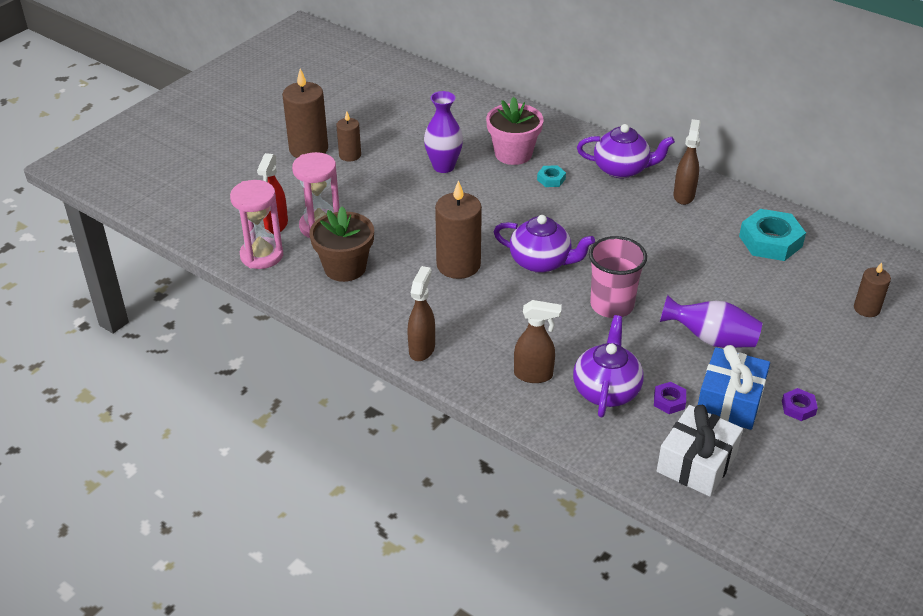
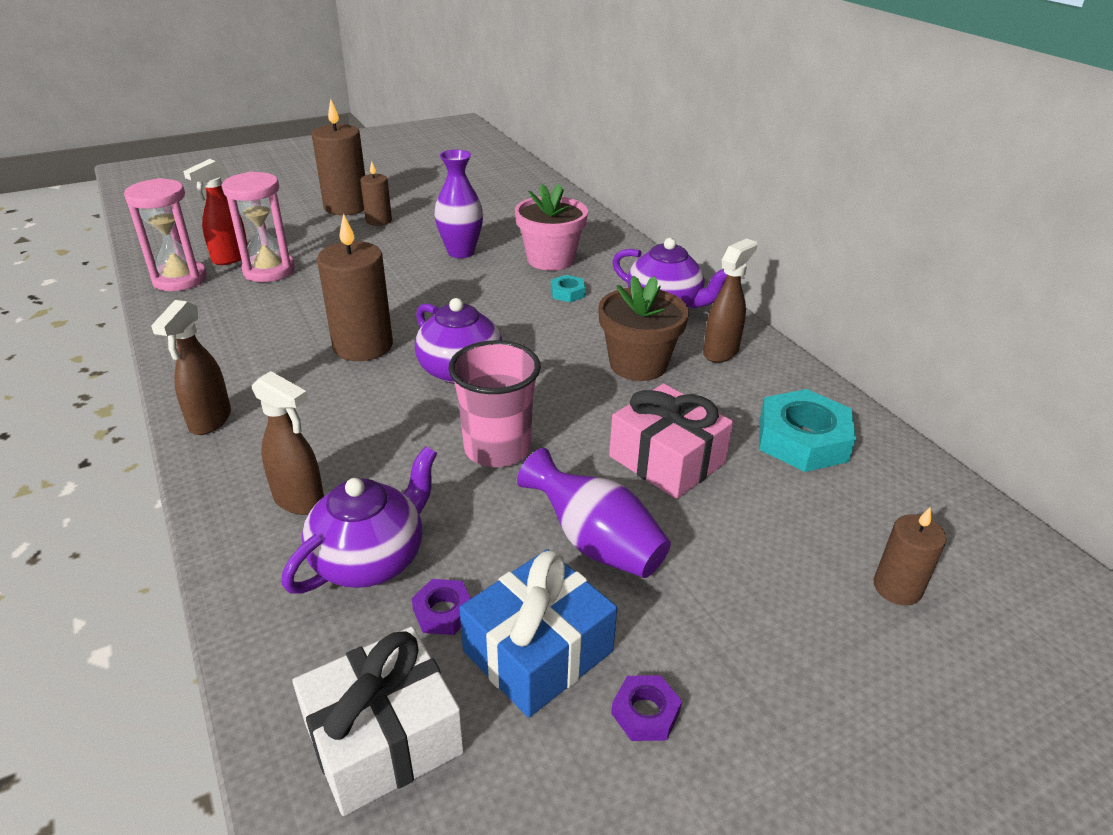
camera: 25 degrees right, 5 degrees down
brown flower pot [310,206,374,282] -> brown flower pot moved to [598,276,689,381]
brown spray bottle [407,266,435,361] -> brown spray bottle turned 150 degrees clockwise [151,300,231,435]
none -> pink gift [609,383,733,499]

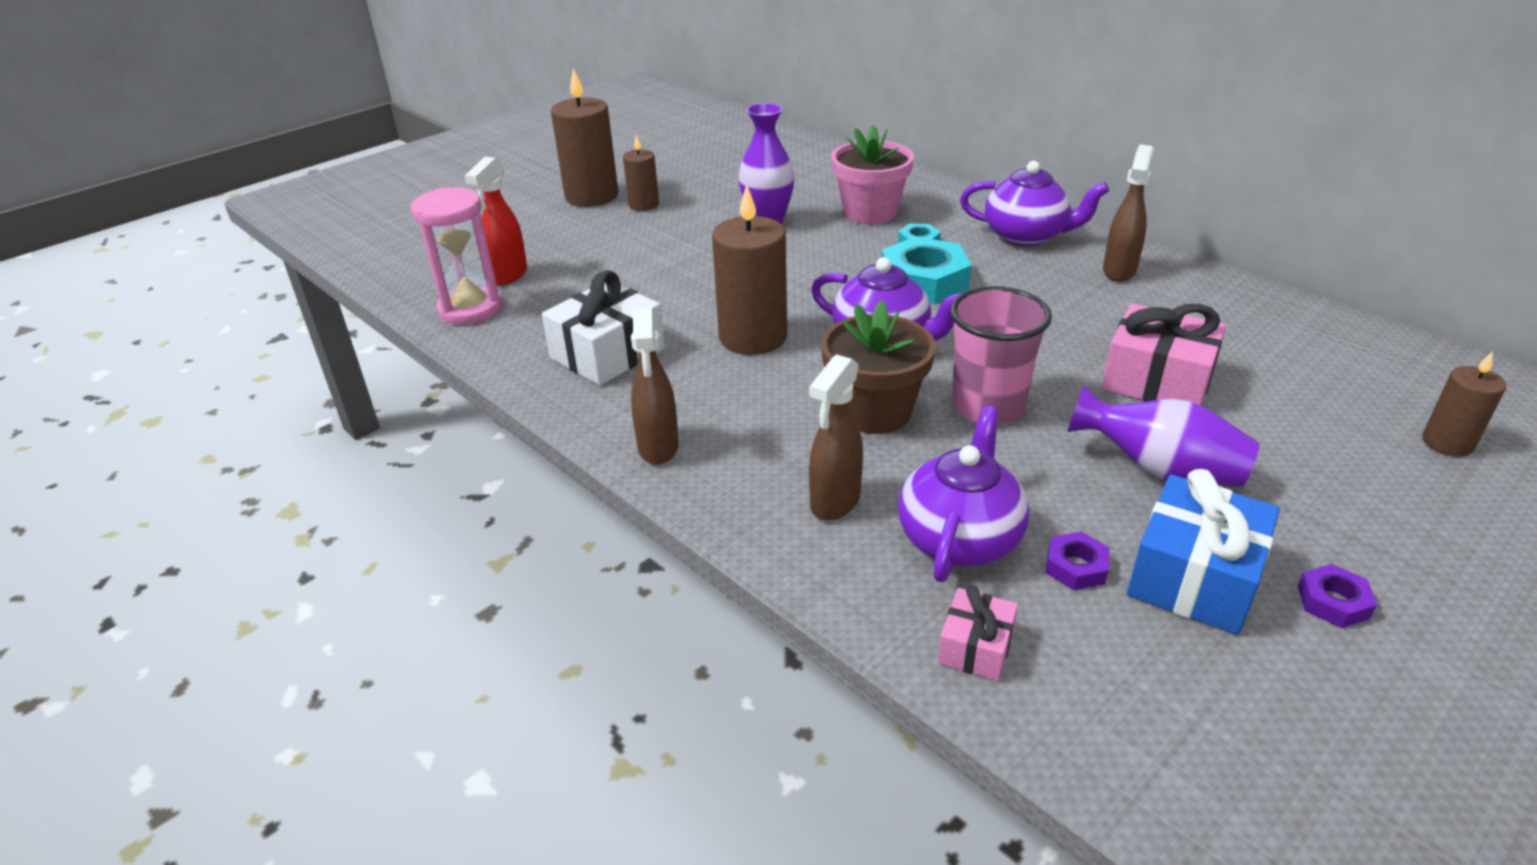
camera: 15 degrees left, 0 degrees up
pink hourglass [222,171,295,282] -> none
brown spray bottle [252,371,324,515] -> brown spray bottle turned 105 degrees clockwise [809,354,863,521]
white gift [293,626,464,816] -> white gift moved to [542,270,665,385]
brown flower pot [598,276,689,381] -> brown flower pot moved to [821,300,936,434]
turquoise nut [759,389,856,472] -> turquoise nut moved to [882,236,972,304]
none -> pink gift [938,586,1018,681]

